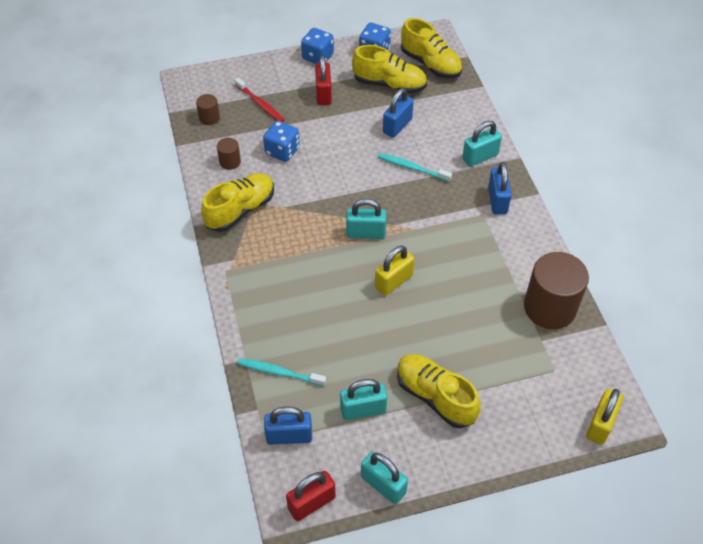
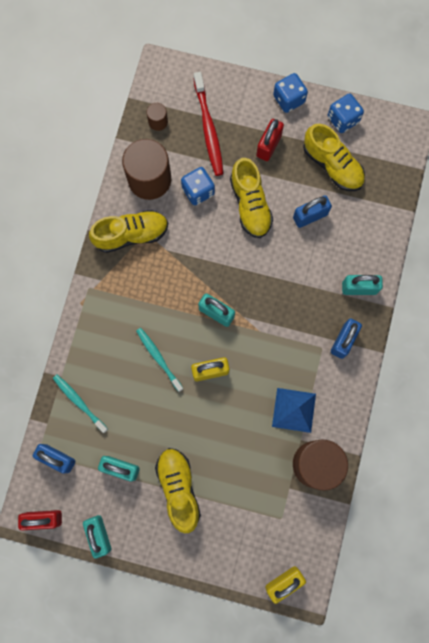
camera: 30 degrees right, 25 degrees up
brown cylinder [217,138,241,170] -> brown cylinder [122,139,171,200], size x2.19
red toothbrush [235,77,285,122] -> red toothbrush [194,72,224,176], size x1.51
turquoise toothbrush [378,153,452,182] -> turquoise toothbrush moved to [136,328,183,392]
yellow shoe [401,18,462,78] -> yellow shoe moved to [230,158,273,238]
none -> blue pyramid [272,388,316,433]

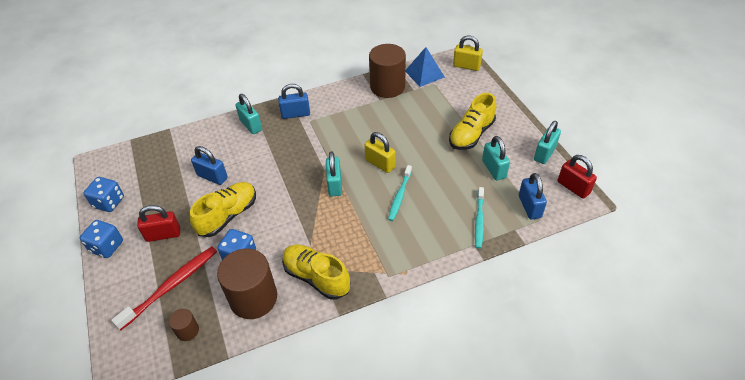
camera: 125 degrees left, 30 degrees down
blue pyramid [272,388,316,433] -> blue pyramid moved to [405,47,445,87]
yellow shoe [303,124,365,191] -> none

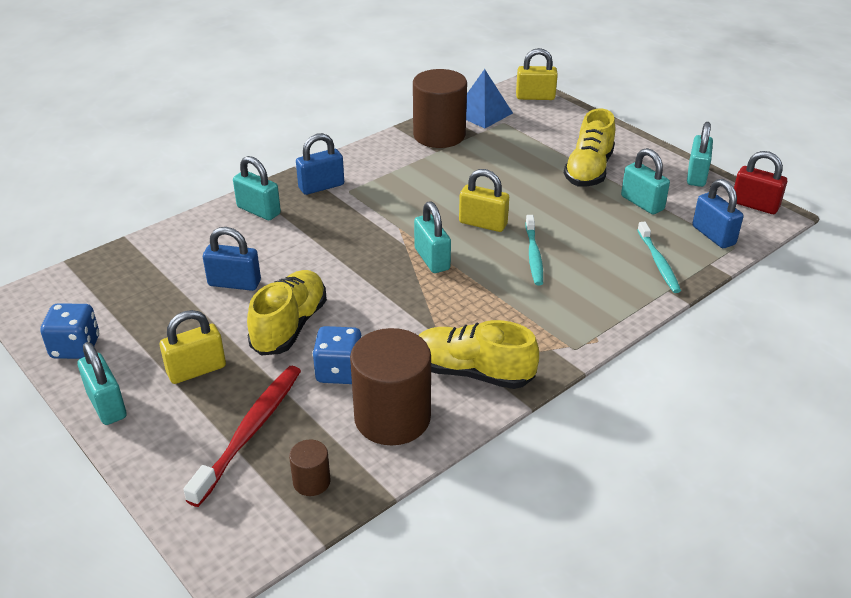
camera: 20 degrees left, 10 degrees down
blue dice [80,220,123,258] -> turquoise padlock [78,342,127,425]
red padlock [137,205,180,242] -> yellow padlock [160,310,226,384]

